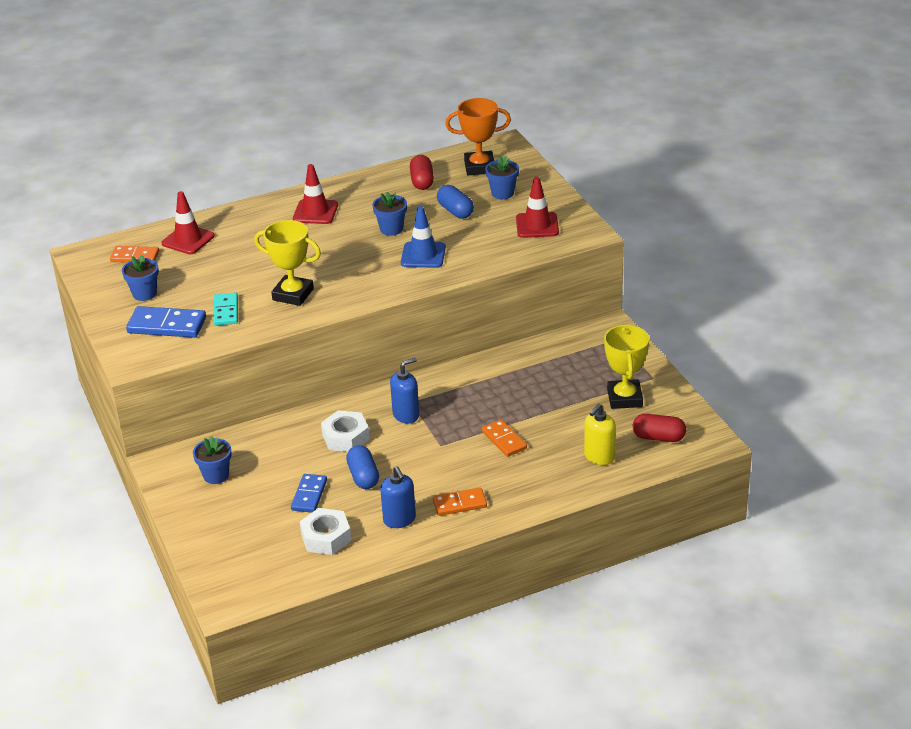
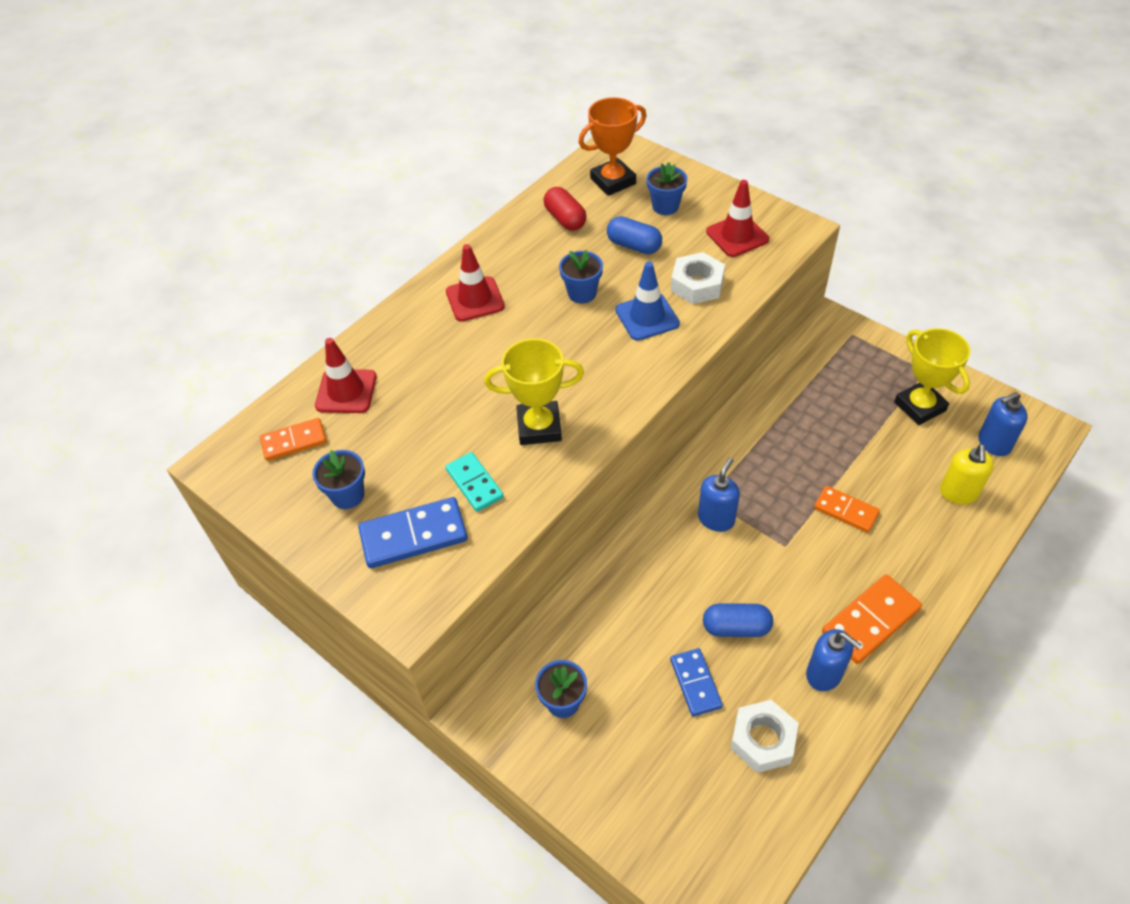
camera: 25 degrees left, 15 degrees up
white nut [321,410,370,452] -> white nut moved to [671,252,725,304]
blue capsule [346,445,379,489] -> blue capsule turned 45 degrees counterclockwise [703,603,773,637]
orange domino [433,488,487,516] -> orange domino [822,574,922,664], size x1.52
red capsule [633,414,686,442] -> blue soap dispenser [978,392,1028,456]

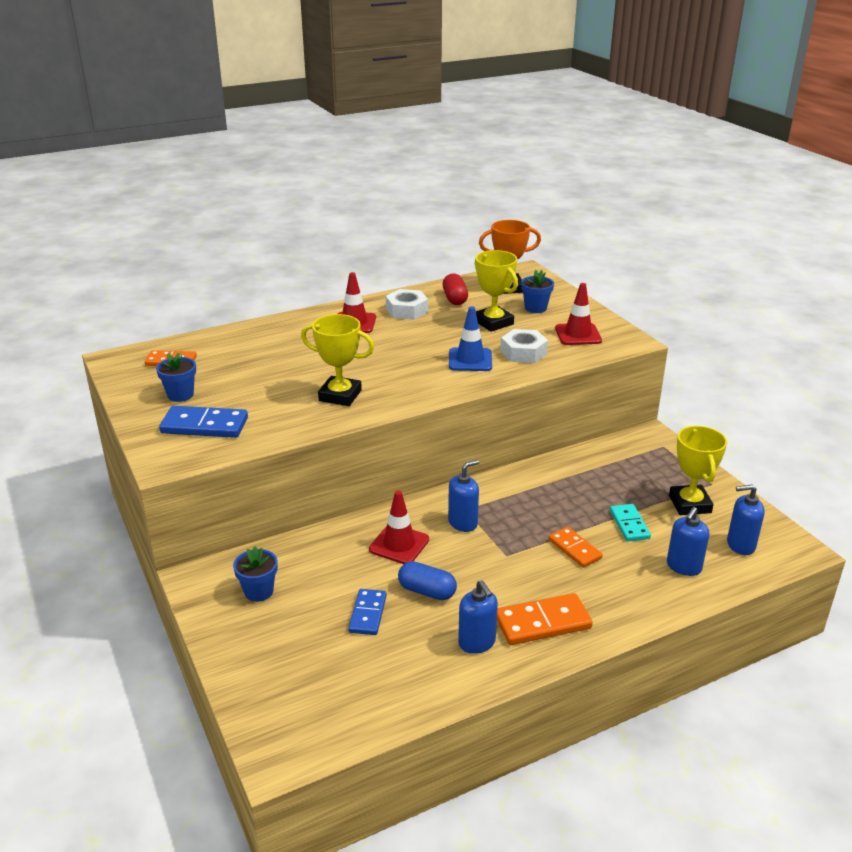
camera: 20 degrees right, 20 degrees down
red traffic cone [315,338,377,413] -> red traffic cone moved to [369,490,429,564]
turquoise domino [445,452,504,512] -> turquoise domino moved to [610,504,651,541]
blue flower pot [559,250,603,304] -> none
blue capsule [607,216,662,254] -> yellow trophy [475,250,518,332]
white nut [730,700,799,773] -> white nut moved to [386,289,428,320]
yellow soap dispenser [940,444,994,504] -> blue soap dispenser [667,507,709,576]

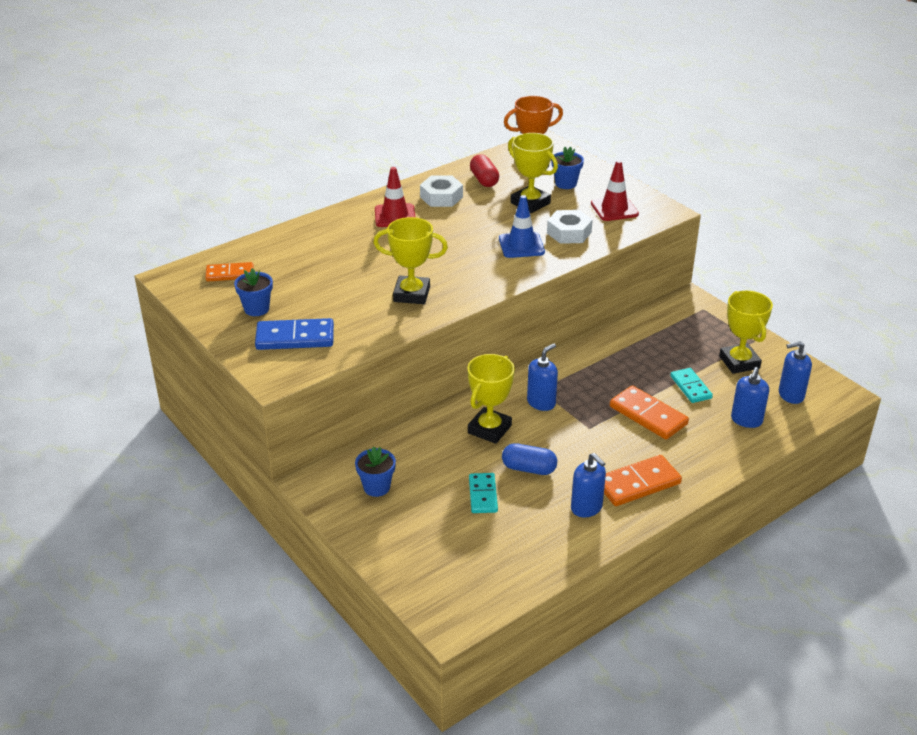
camera: 10 degrees left, 5 degrees up
blue domino [348,589,387,635] -> turquoise domino [469,473,498,513]
red traffic cone [369,490,429,564] -> yellow trophy [468,354,515,444]
orange domino [548,527,603,567] -> orange domino [610,385,689,439], size x1.52

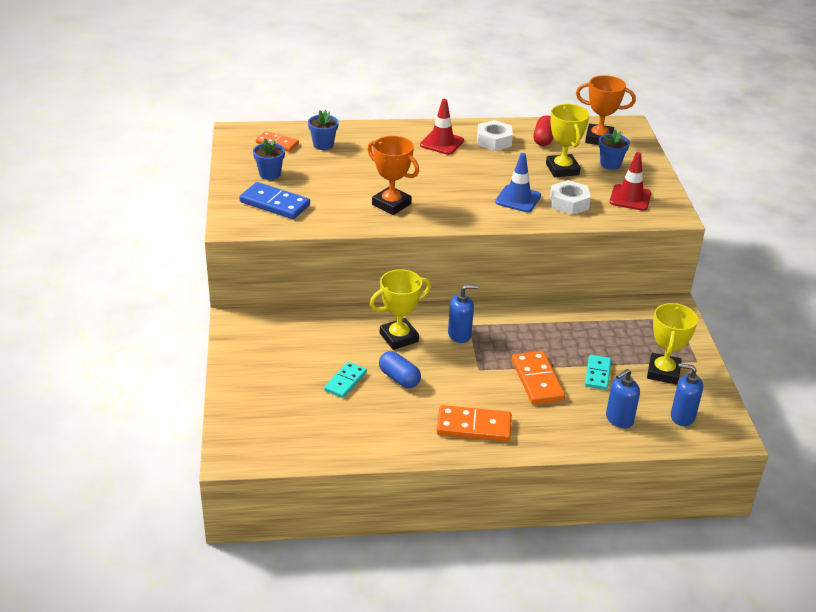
camera: 30 degrees right, 0 degrees up
blue flower pot [355,446,396,497] -> blue flower pot moved to [308,110,339,150]
yellow trophy [373,217,448,304] -> orange trophy [367,136,419,215]
blue soap dispenser [571,453,606,517] -> none

